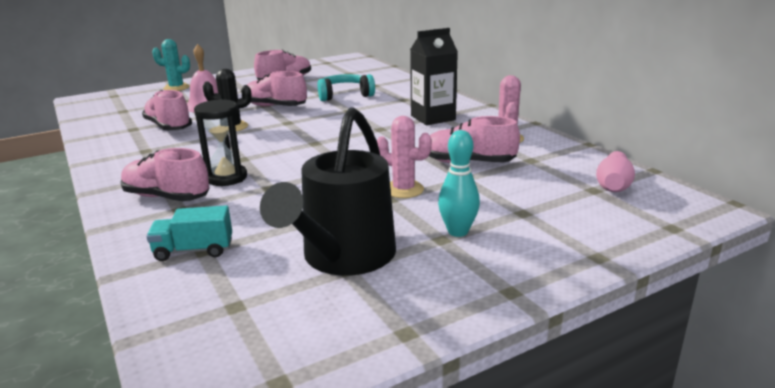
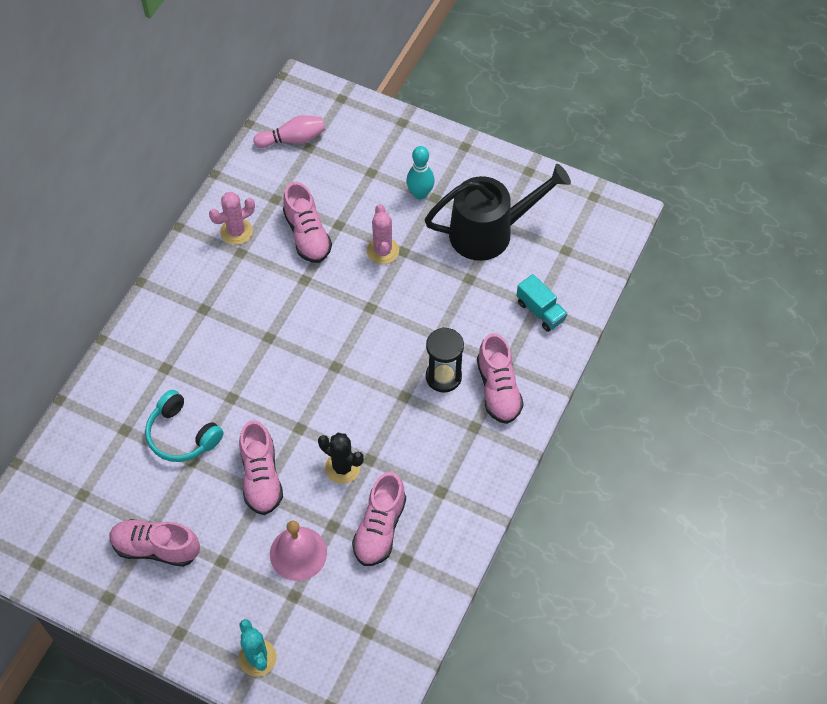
camera: 125 degrees left, 35 degrees up
black carton [410,28,458,125] -> none

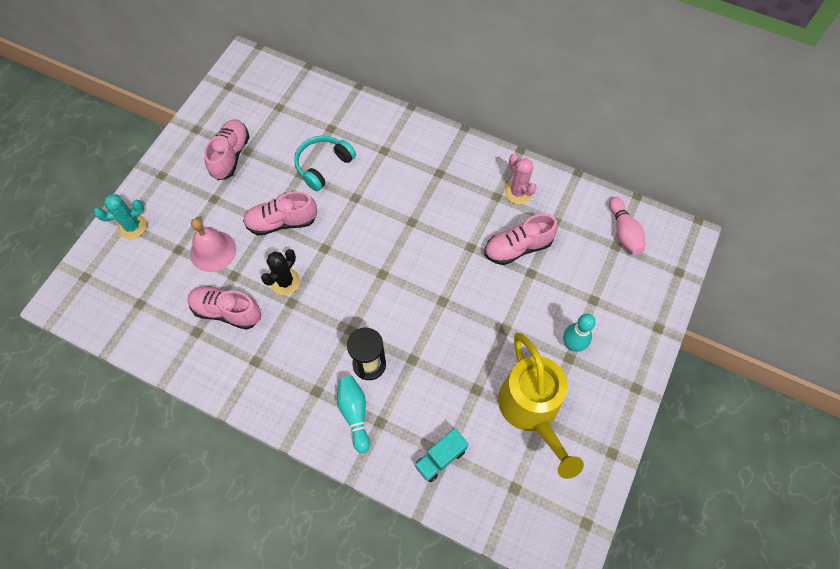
camera: 90 degrees right, 5 degrees up
pink cactus [367,204,399,264] -> none
black watering can [425,164,571,261] -> yellow watering can [498,333,584,479]
pink shoe [477,333,524,424] -> turquoise bowling pin [337,376,370,453]

